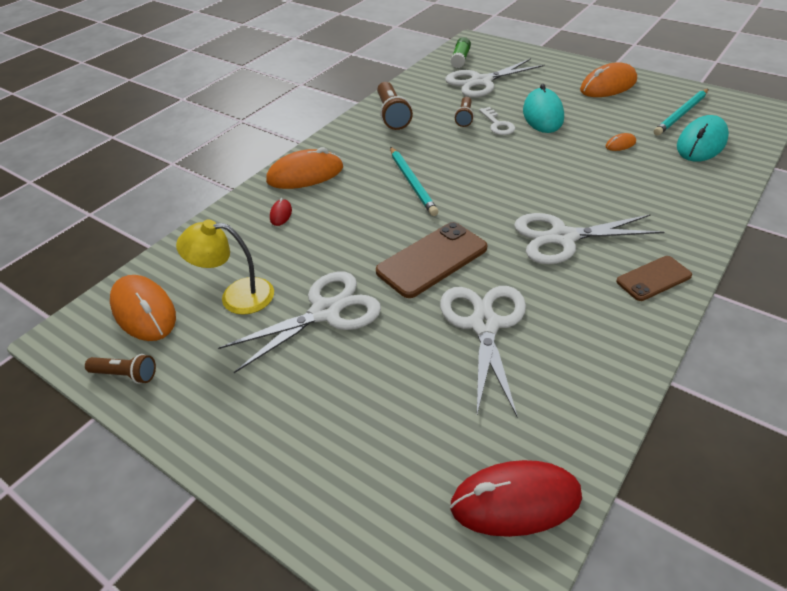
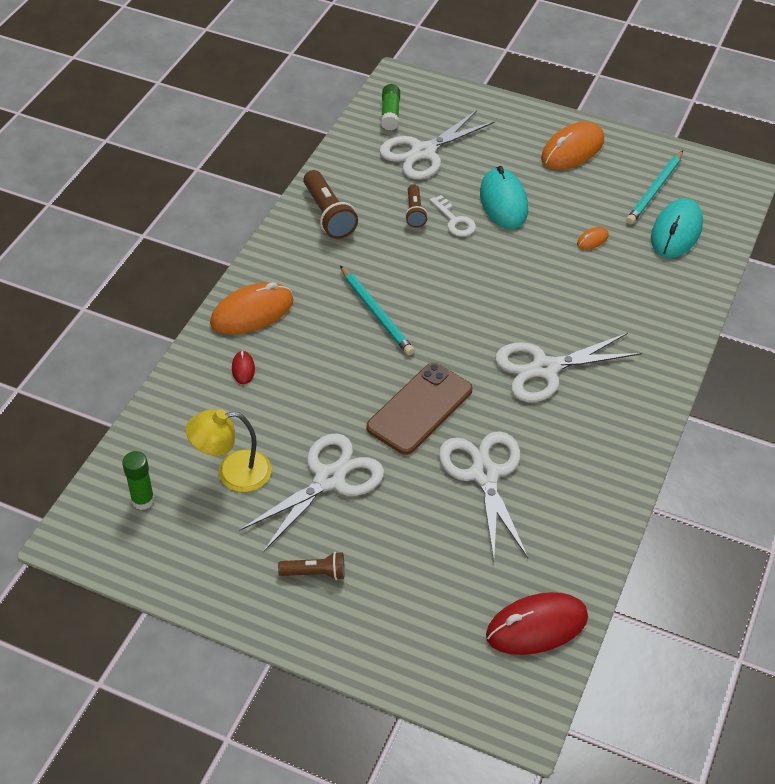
camera: 15 degrees left, 5 degrees up
brown flashlight [85,354,156,384] -> brown flashlight moved to [278,552,345,580]
orange mouse [110,275,176,341] -> green glue stick [122,451,154,510]
brown phone [616,256,692,301] -> none

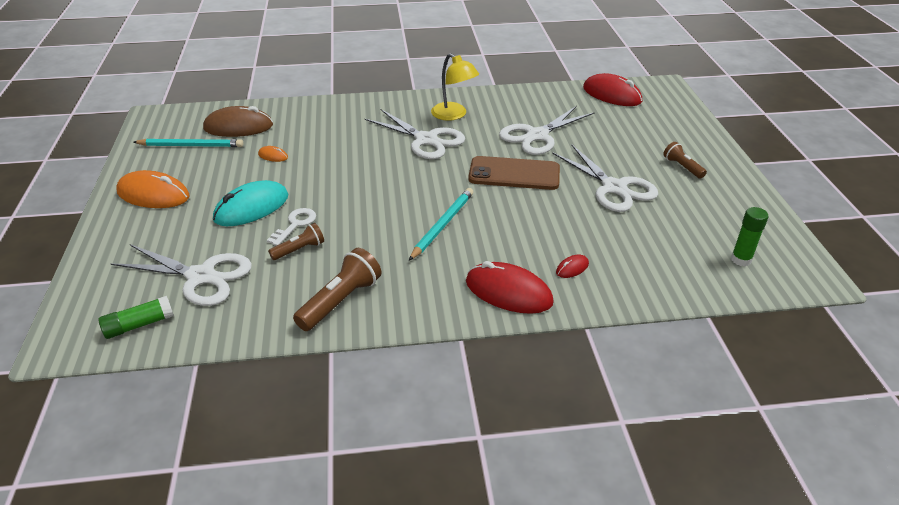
camera: 120 degrees left, 10 degrees down
yellow lamp [186,409,272,492] -> yellow lamp moved to [431,53,479,121]
orange mouse [210,282,294,335] -> red mouse [466,261,554,314]
white scissors [239,433,384,552] -> white scissors turned 135 degrees counterclockwise [552,144,658,212]
turquoise mouse [651,198,703,258] -> brown mouse [203,106,273,137]

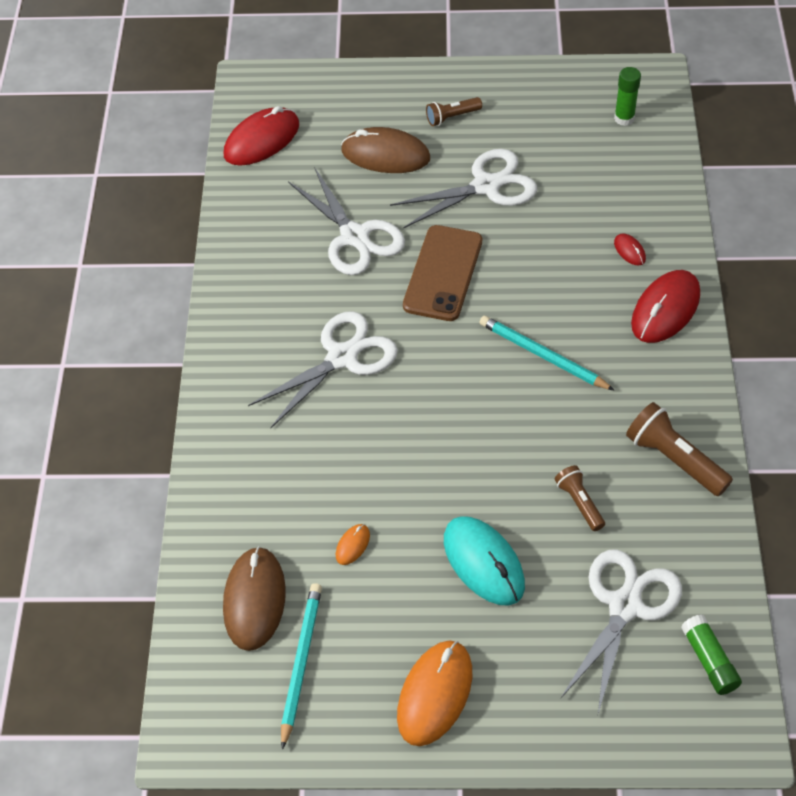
camera: 80 degrees left, 15 degrees up
white key [267,208,316,246] -> none
yellow lamp [431,53,479,121] -> none
none -> brown mouse [341,127,430,173]

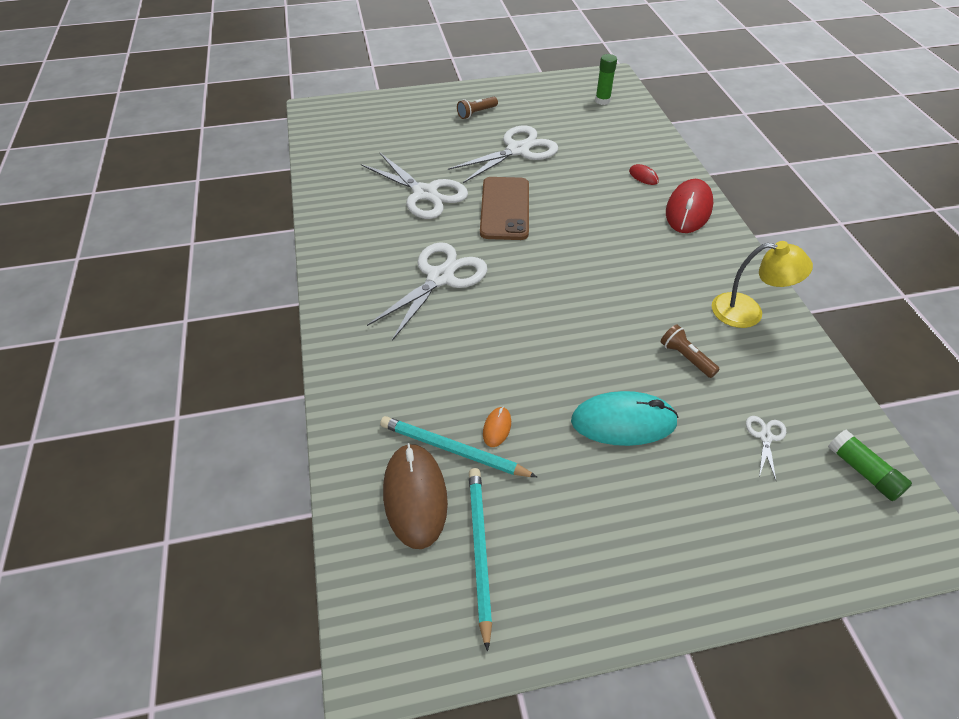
camera: 15 degrees left, 5 degrees down
red mouse [224,106,299,166] -> none
brown mouse [341,127,430,173] -> none
orange mouse [397,641,472,746] -> none
turquoise mouse [444,516,525,606] -> turquoise mouse turned 45 degrees counterclockwise [571,391,679,446]
turquoise pencil [479,316,615,391] -> turquoise pencil moved to [380,416,537,477]
white scissors [561,550,682,713] -> white scissors [746,416,786,480], size x0.44
brown flashlight [626,402,733,496] -> yellow lamp [712,241,813,328]

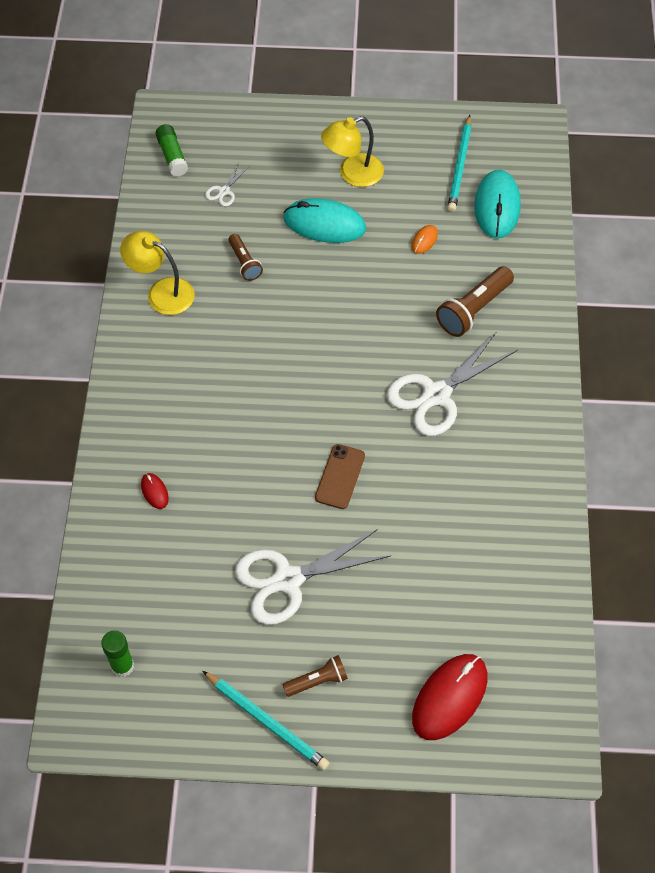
camera: 165 degrees left, 10 degrees up
white scissors [361,153,468,219] -> none
turquoise pencil [380,416,537,477] -> turquoise pencil moved to [202,671,330,770]
brown mouse [383,443,448,549] -> turquoise mouse [474,170,521,239]
brown phone [480,177,529,240] -> brown phone [315,444,365,509], size x0.61
red mouse [666,179,713,233] -> red mouse moved to [412,654,488,740]
none -> yellow lamp [321,116,384,187]
none -> brown flashlight [436,266,514,337]

